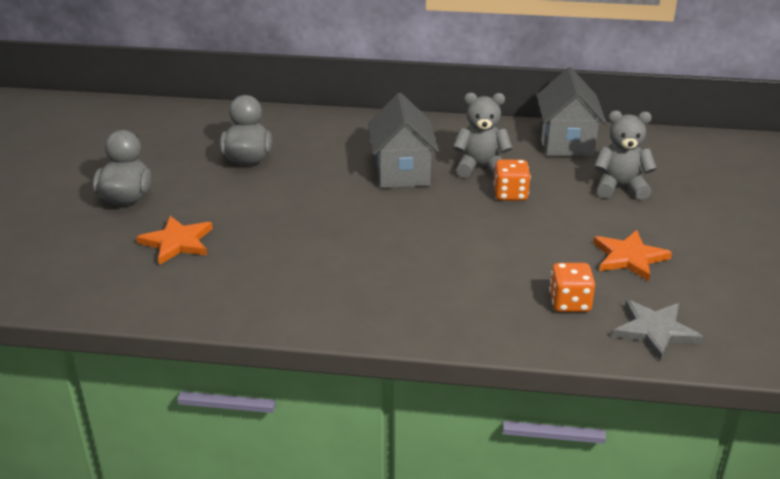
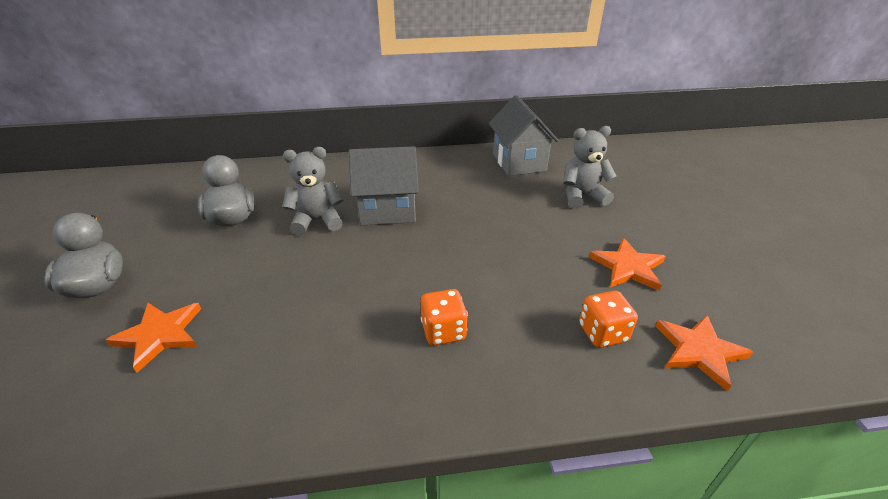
camera: 15 degrees left, 5 degrees up
grey house [368,93,439,188] -> grey house turned 75 degrees counterclockwise [349,146,419,225]
grey teddy bear [453,93,513,178] -> grey teddy bear moved to [282,147,344,235]
orange dice [494,159,531,201] -> orange dice moved to [421,289,468,346]
grey star [613,300,703,361] -> orange star [656,315,753,392]

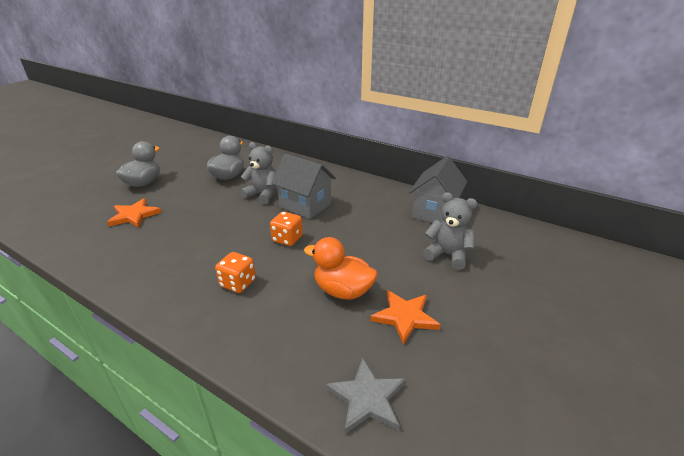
camera: 40 degrees right, 5 degrees down
orange dice [579,291,638,348] -> orange dice moved to [270,212,303,246]
orange star [656,315,753,392] -> grey star [325,357,406,434]
none -> orange duck [304,237,378,300]

